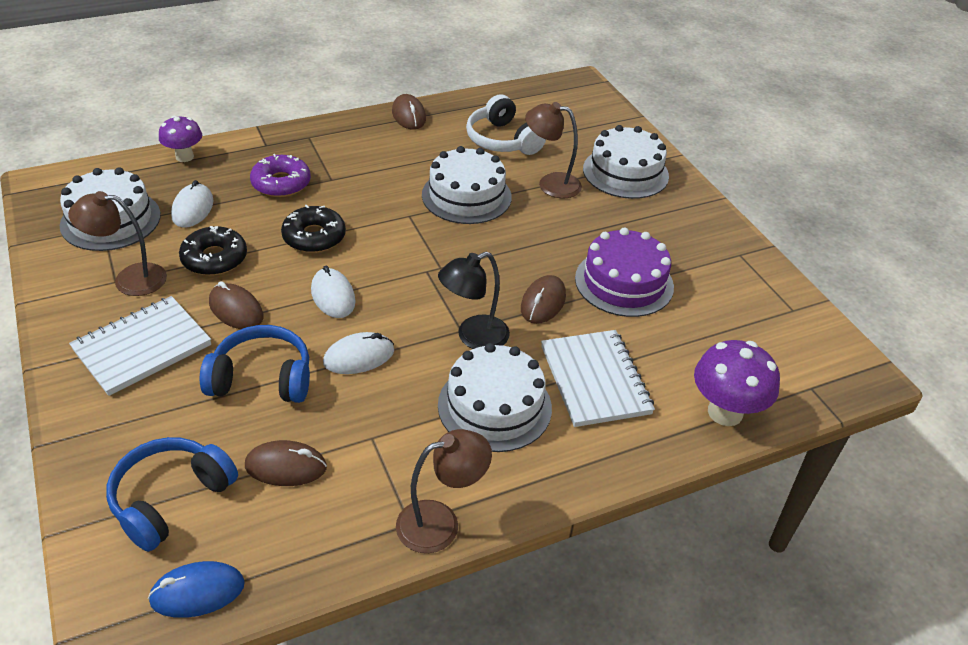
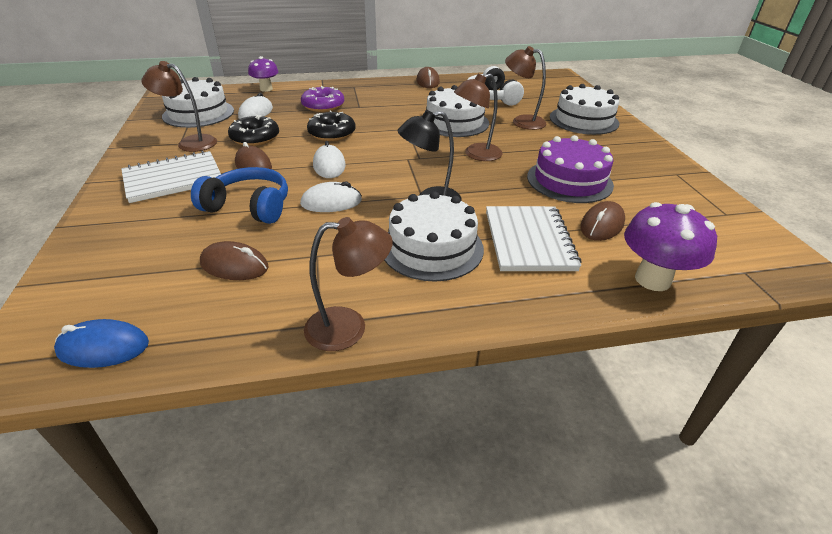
camera: 15 degrees right, 5 degrees down
blue headphones [106,437,238,552] -> none
brown mouse [521,275,566,324] -> brown mouse moved to [580,201,625,241]
none -> brown lamp [454,74,502,161]

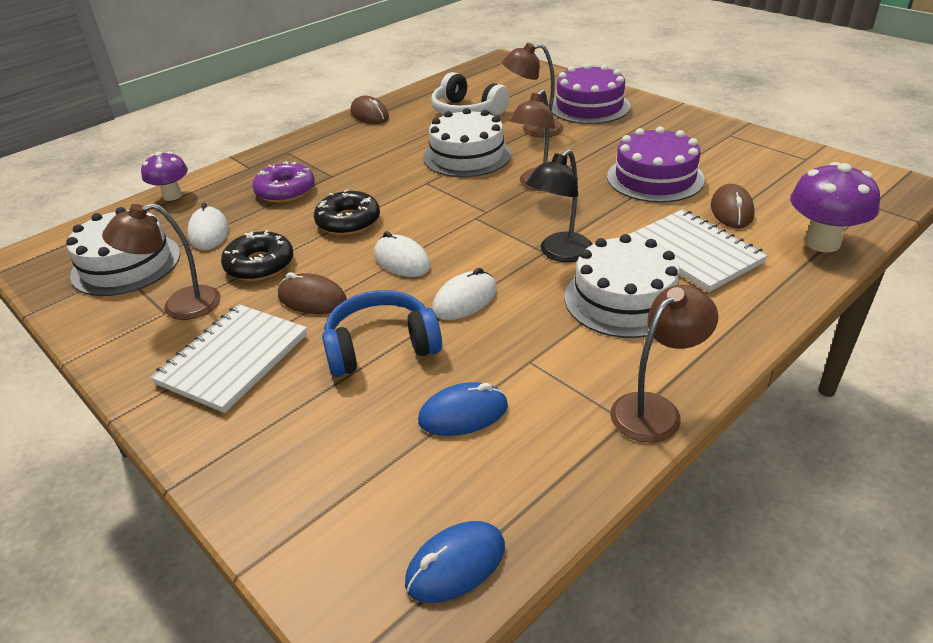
camera: 30 degrees left, 0 degrees up
brown mouse [200,241,269,280] -> blue mouse [418,382,508,436]
white cake [550,84,619,135] -> purple cake [552,63,630,124]

